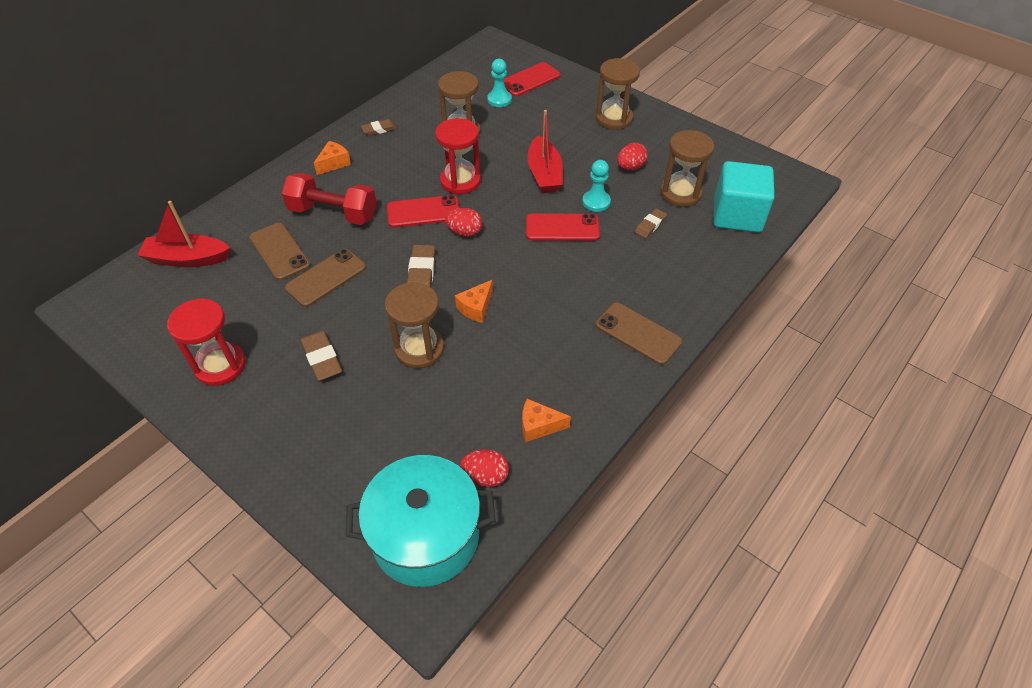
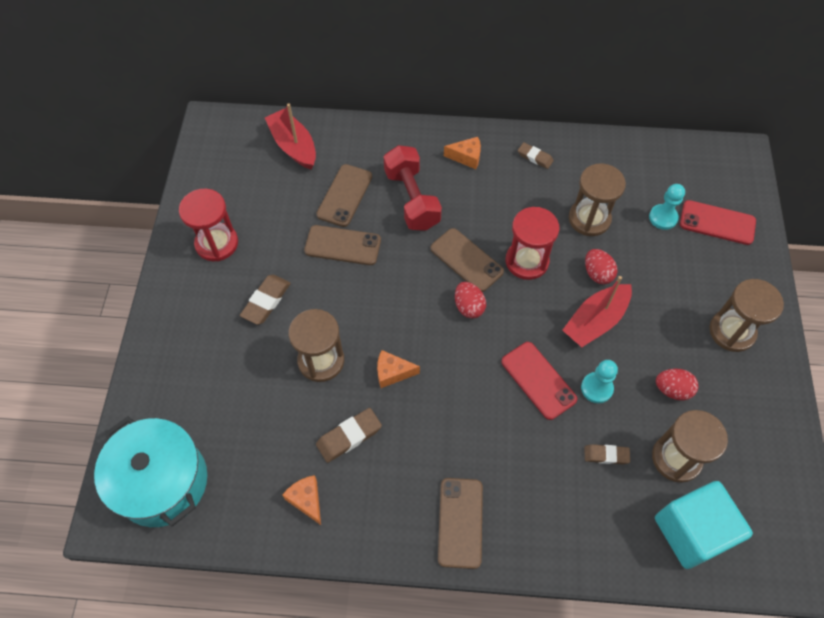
camera: 55 degrees right, 10 degrees up
red phone [387,195,459,228] -> brown phone [430,228,504,292]
brown eraser [407,245,435,287] -> brown eraser moved to [316,408,382,463]
red egg [460,449,509,487] -> red egg moved to [585,249,618,284]

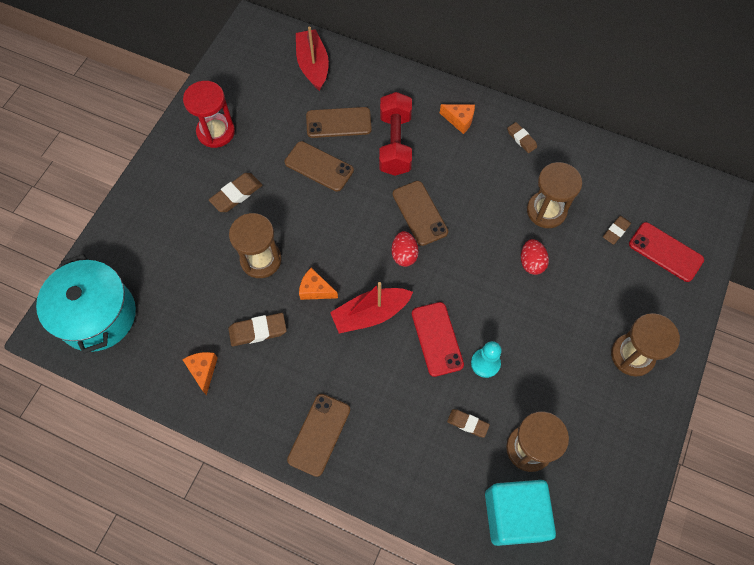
camera: 20 degrees right, 5 degrees up
brown phone [316,164,372,227] -> brown phone turned 45 degrees clockwise [306,107,372,138]
red hourglass [506,207,559,280] -> none
red boat [562,276,632,347] -> red boat moved to [330,282,413,334]
turquoise pawn [649,184,685,230] -> brown eraser [603,216,631,245]
red egg [656,369,698,400] -> none

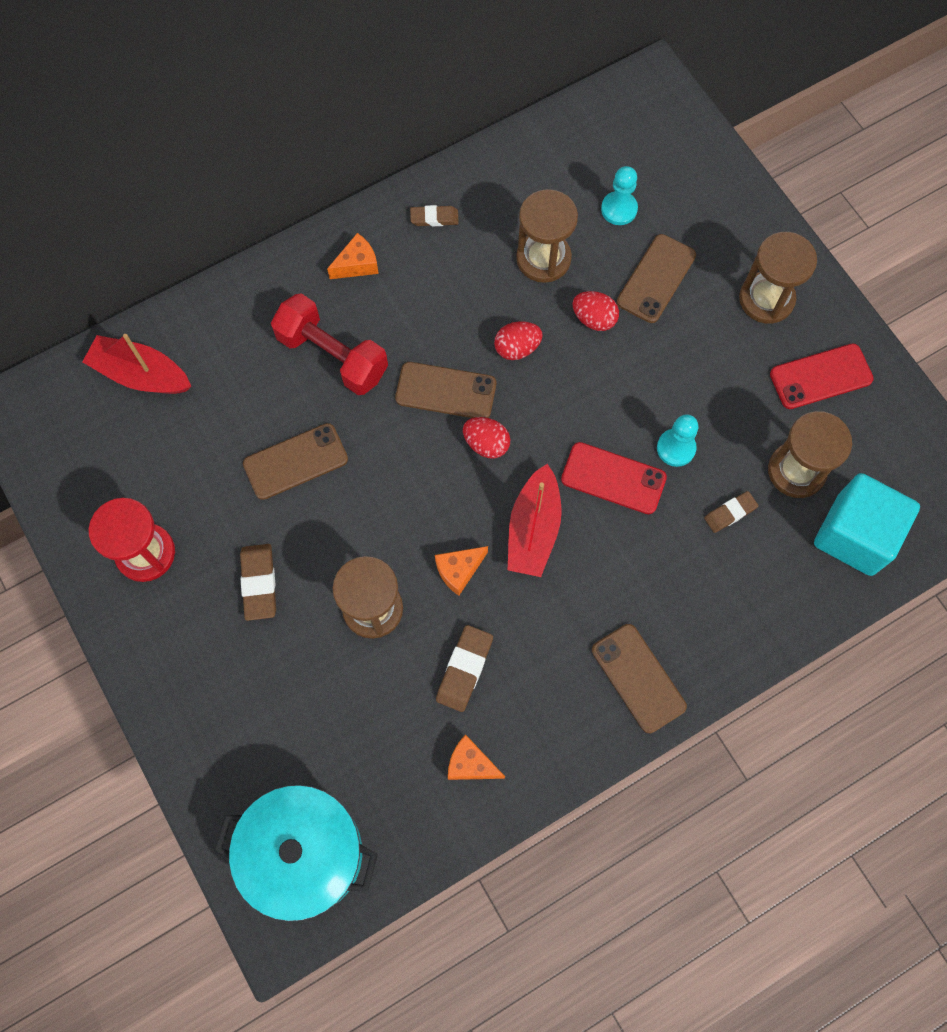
camera: 55 degrees left, 5 degrees up
brown phone [306,107,372,138] -> brown phone moved to [617,234,696,323]
brown eraser [603,216,631,245] -> turquoise pawn [601,166,638,225]
red phone [629,222,704,282] -> red phone moved to [770,344,874,409]
none -> red egg [494,321,543,360]

